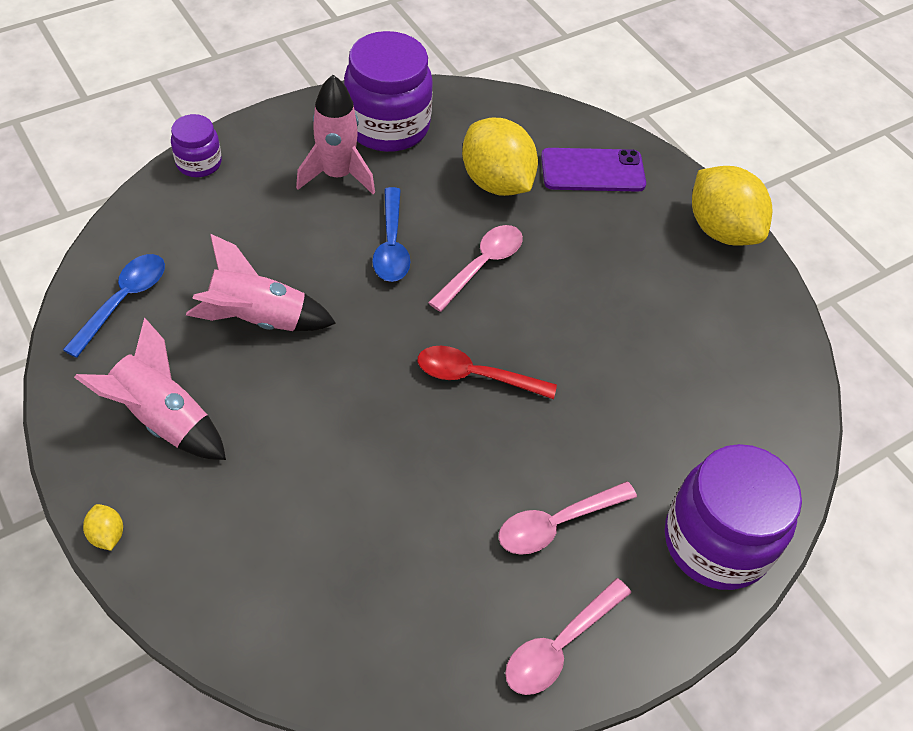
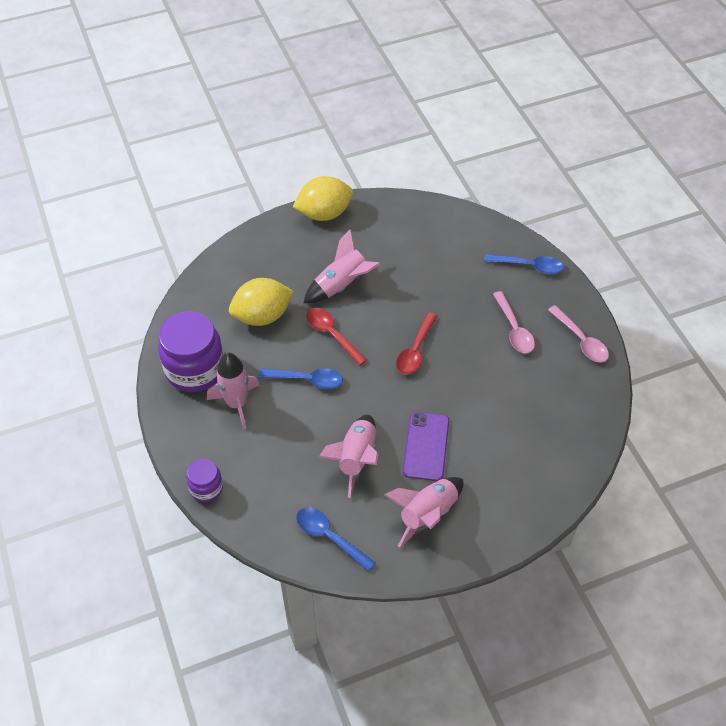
camera: 75 degrees left, 0 degrees up
yellow lemon [83,504,123,551] -> none
pink spoon [428,225,523,312] -> red spoon [306,308,367,366]
purple phone [541,148,646,192] -> purple phone moved to [403,412,449,481]
purple jar [665,444,802,590] -> blue spoon [484,254,564,274]
none -> pink rocket [303,230,380,303]

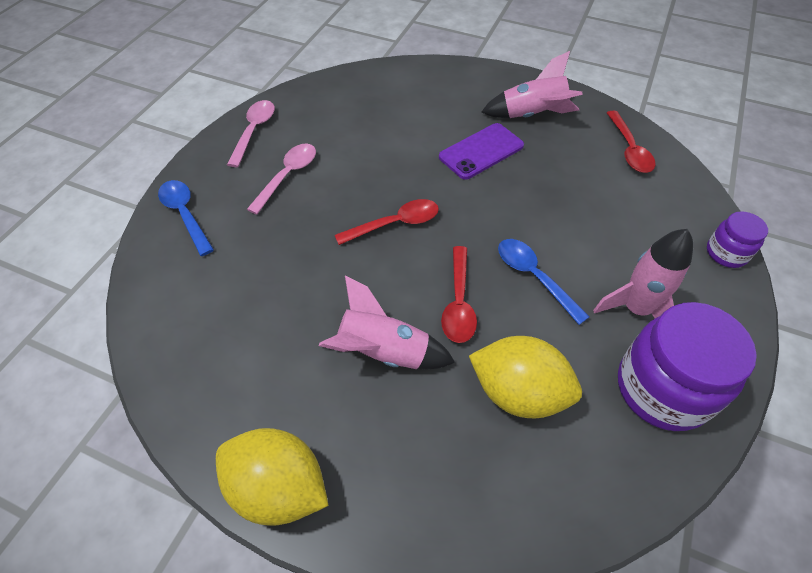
camera: 135 degrees left, 0 degrees up
blue spoon [296,507,376,572] -> red spoon [607,111,655,173]
pink rocket [319,415,378,498] -> none

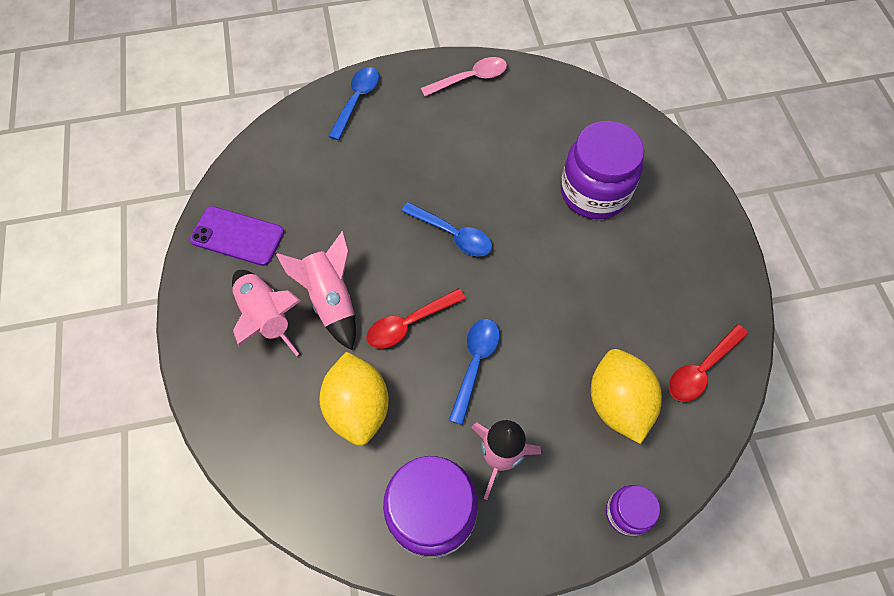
camera: 55 degrees right, 10 degrees up
yellow lemon [216,428,329,526] -> yellow lemon moved to [591,349,662,444]
pink spoon [247,144,316,214] -> none
red spoon [335,199,439,245] -> blue spoon [402,202,492,256]
purple phone [439,123,524,180] -> purple phone moved to [190,206,284,266]
pink rocket [482,51,583,118] -> pink rocket moved to [232,270,300,356]
none -> purple jar [561,121,644,219]

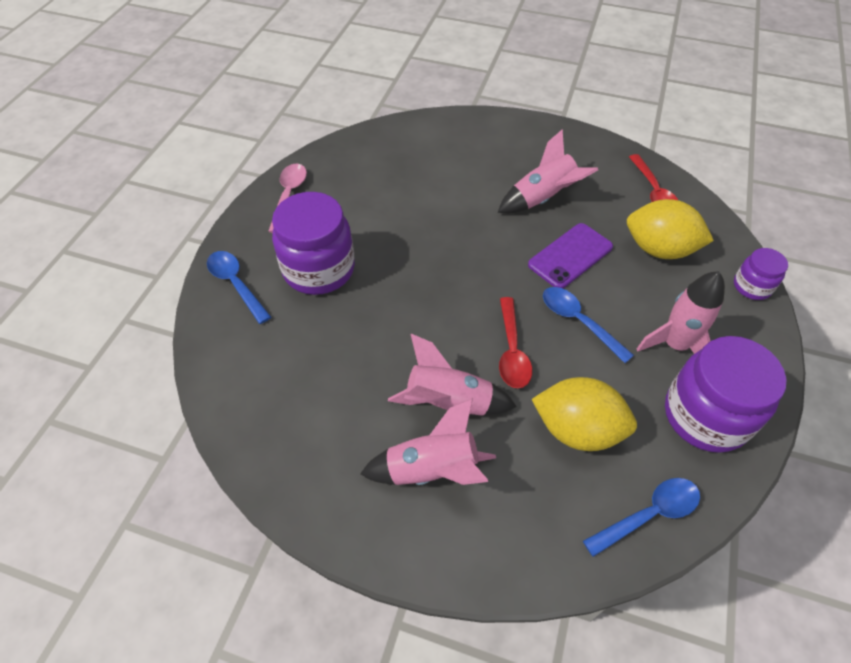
camera: 60 degrees left, 10 degrees down
purple phone [190,206,284,266] -> purple phone moved to [528,223,613,289]
blue spoon [402,202,492,256] -> blue spoon moved to [583,478,700,557]
purple jar [561,121,644,219] -> purple jar moved to [272,192,355,295]
none -> pink rocket [498,129,598,214]

